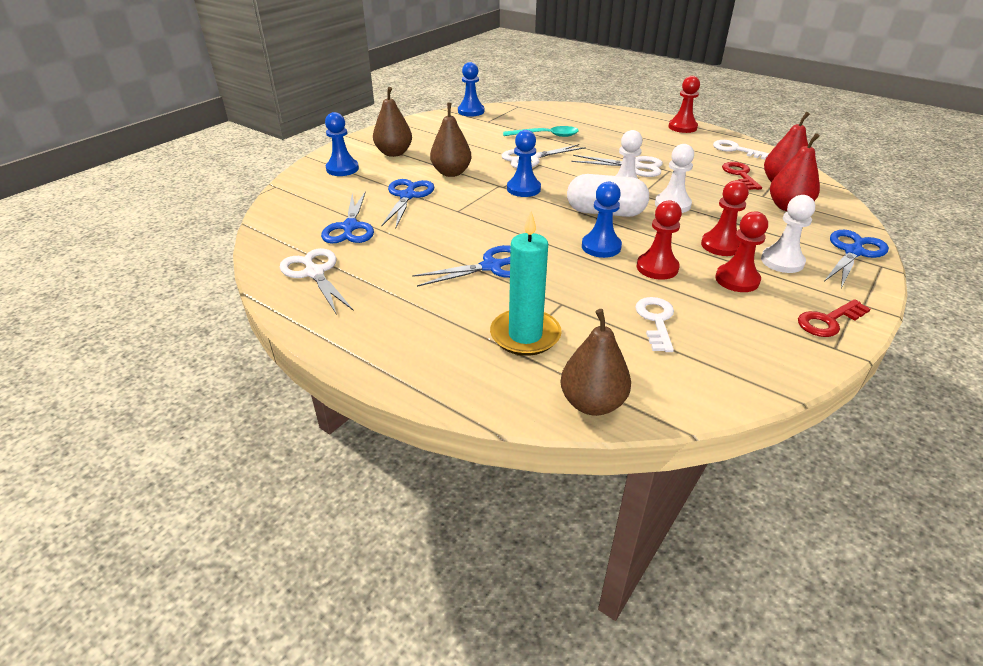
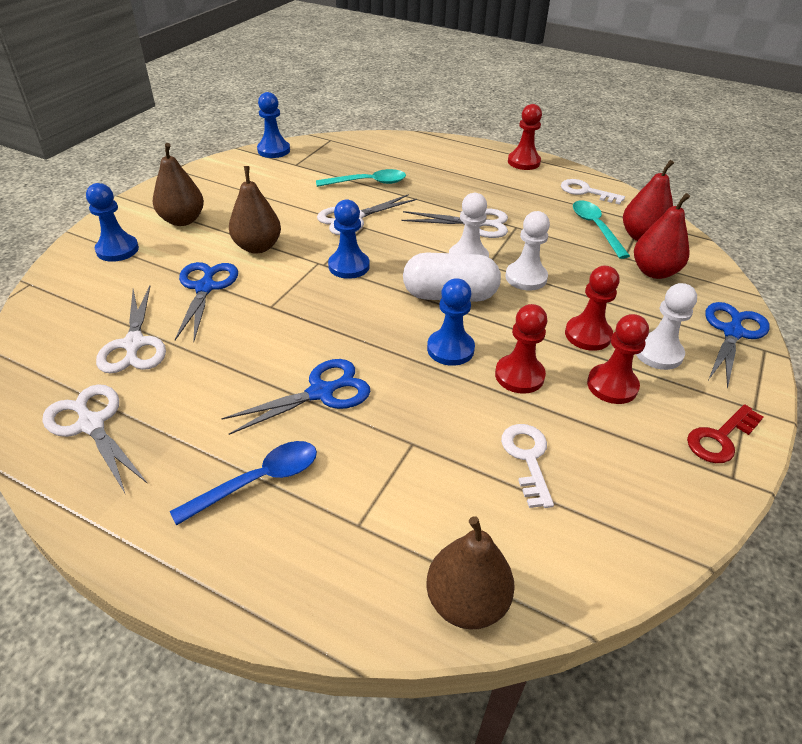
camera: 10 degrees left, 5 degrees up
blue scissors [321,191,374,243] -> white scissors [96,286,166,374]
turquoise candle [490,211,562,356] -> none
red key [722,162,762,190] -> turquoise spoon [573,201,630,259]
none -> blue spoon [170,441,317,526]

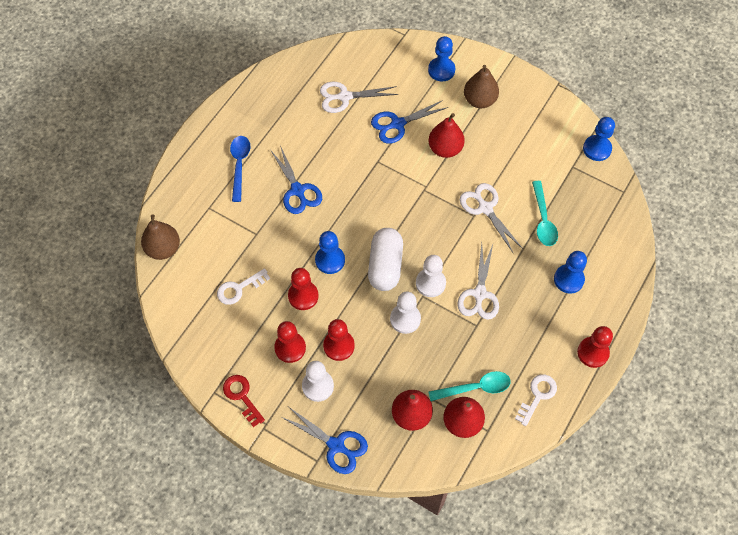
camera: 95 degrees right, 20 degrees up
white scissors [42,384,148,495] -> none
blue spoon [170,441,317,526] -> blue spoon turned 150 degrees counterclockwise [230,136,250,202]
blue scissors [175,262,238,341] -> blue scissors turned 150 degrees clockwise [371,100,448,144]
brown pear [229,166,281,254] -> red pear [428,113,465,158]
blue pawn [328,199,370,279] -> blue pawn moved to [554,251,587,293]
white key [501,424,554,508] -> white key turned 150 degrees clockwise [217,268,270,305]

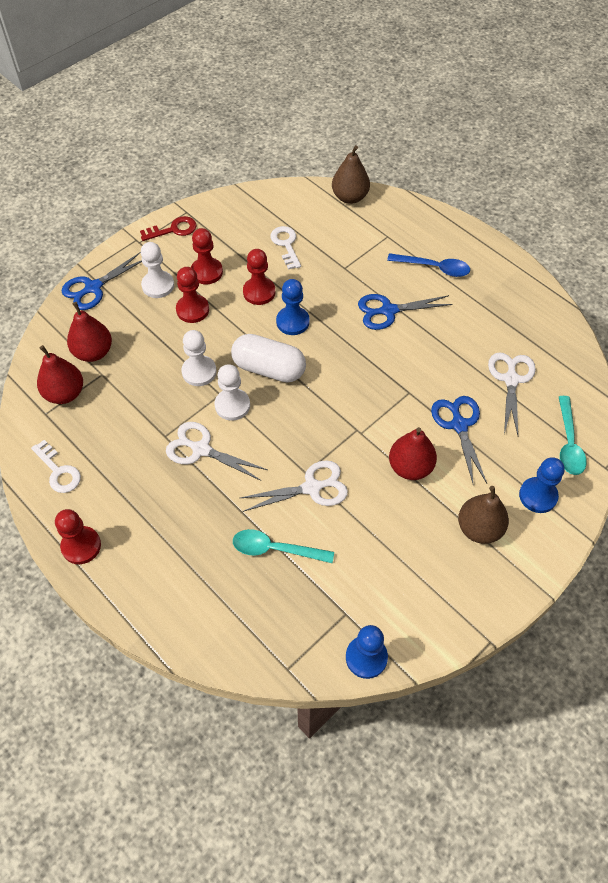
camera: 105 degrees right, 5 degrees down
turquoise spoon [428,371,511,401] -> turquoise spoon moved to [559,396,587,475]
blue pawn [554,251,587,293] -> none

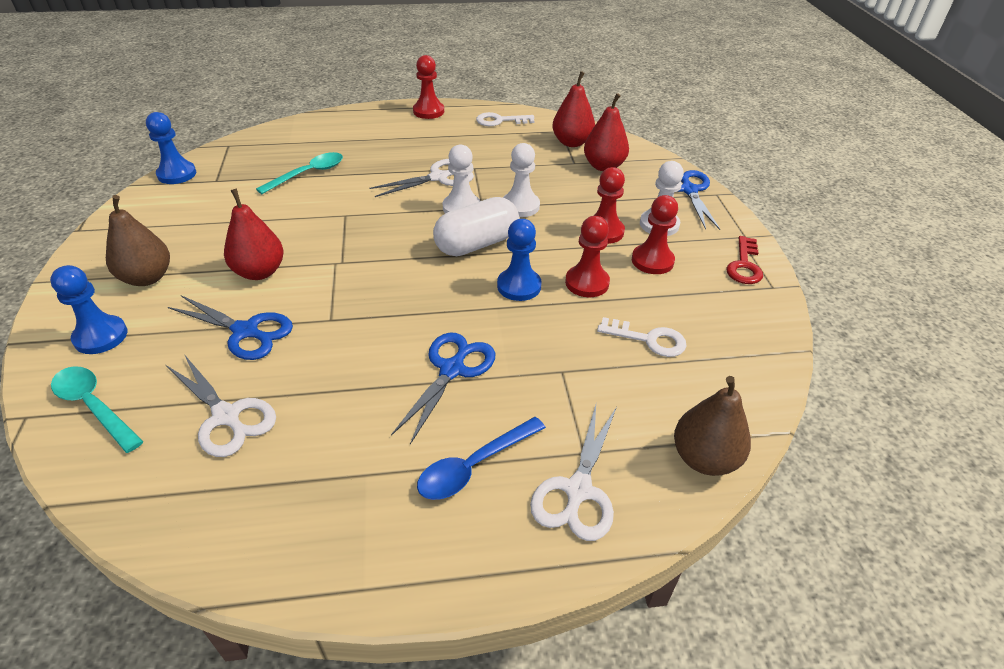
camera: 125 degrees right, 15 degrees down
white scissors [240,460,348,512] -> white scissors moved to [530,405,617,541]

